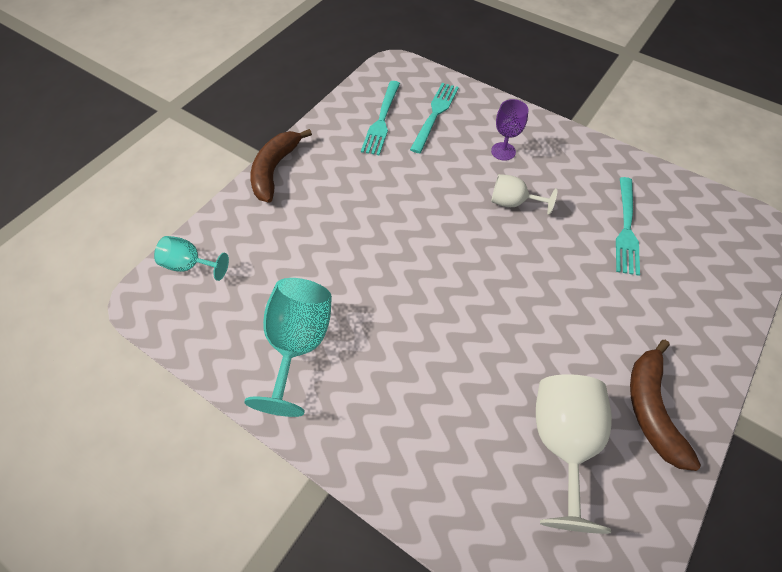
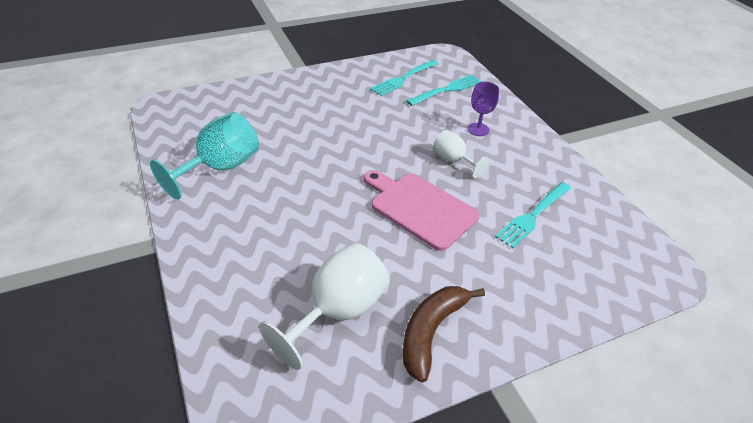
camera: 30 degrees right, 15 degrees down
turquoise goblet [154,236,229,281] -> none
brown banana [250,129,312,203] -> none
none -> pink cutting board [364,170,480,251]

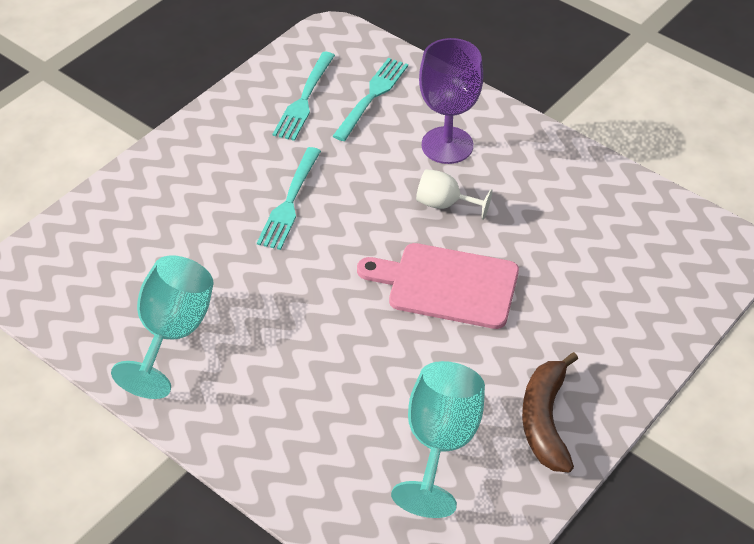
camera: 25 degrees left, 5 degrees up
white goblet [259,243,389,370] -> turquoise goblet [391,361,485,518]
purple goblet [468,82,499,136] -> purple goblet [419,38,483,164], size x1.74
turquoise fork [495,182,571,248] -> turquoise fork moved to [257,147,321,250]

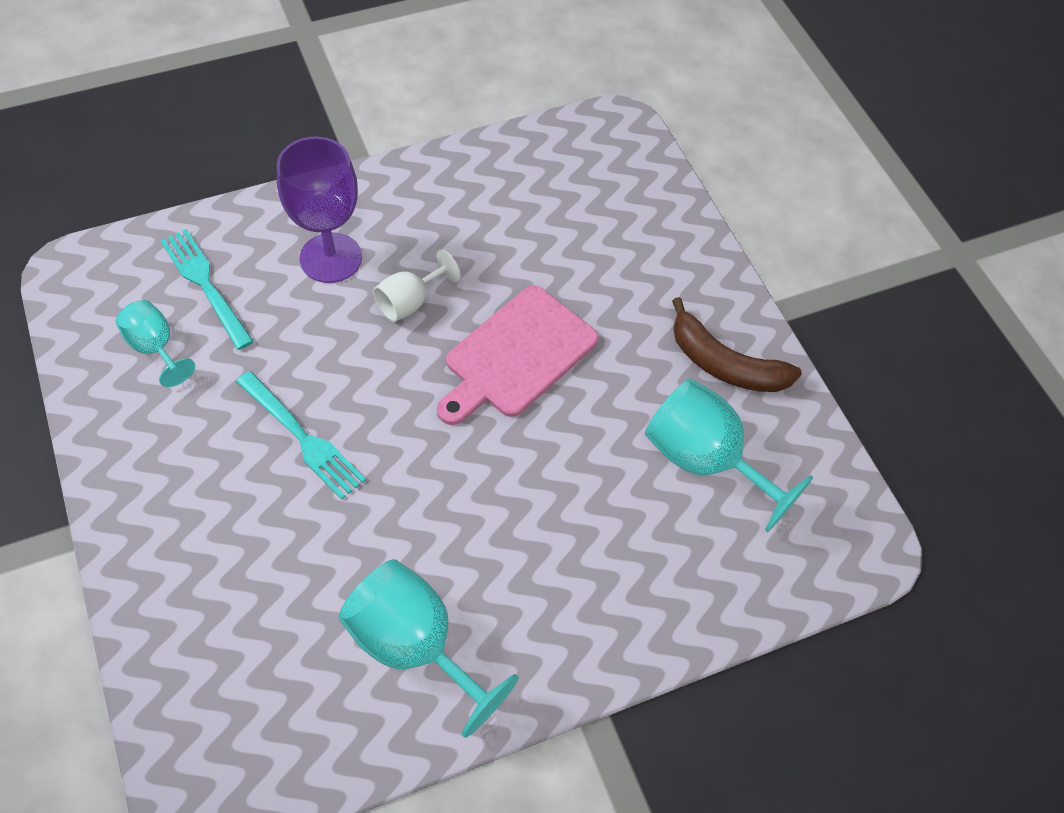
camera: 65 degrees left, 10 degrees up
turquoise fork [272,52,335,141] -> turquoise goblet [116,300,195,387]

